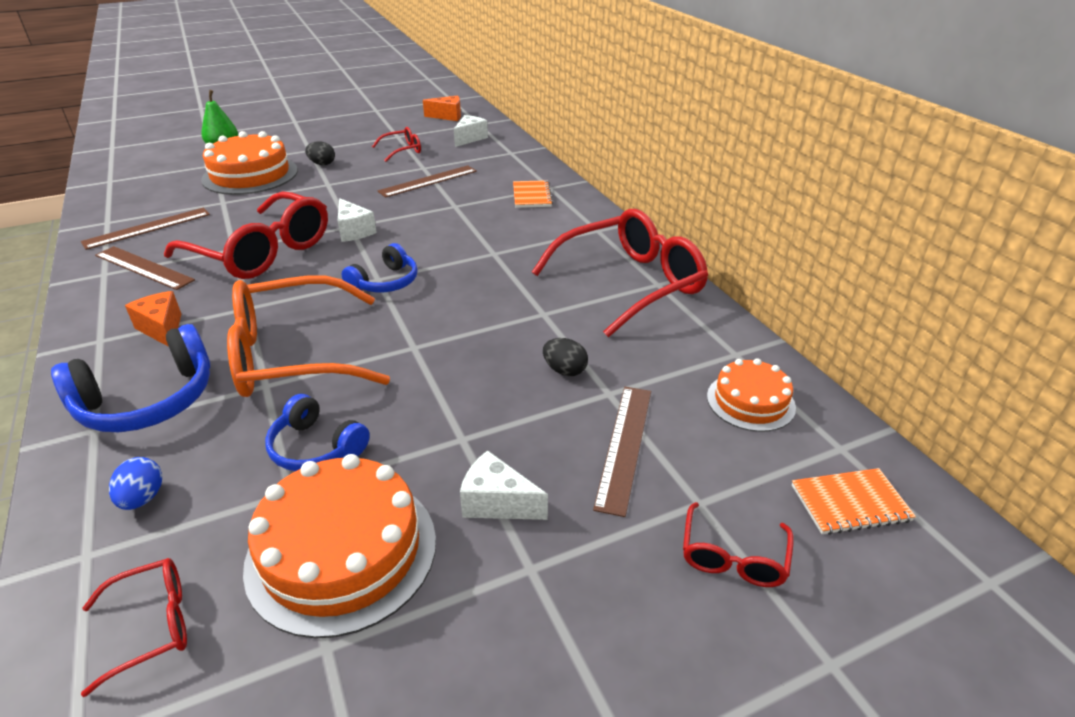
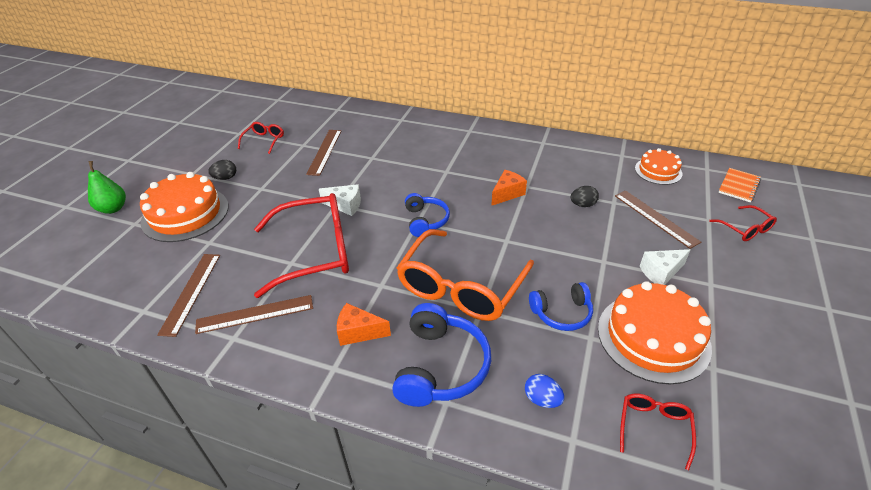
camera: 45 degrees left, 5 degrees up
orange cheese [423,95,461,121] -> orange cheese moved to [491,170,527,206]
white cheese [454,115,488,147] -> none
orange notebook [513,180,553,208] -> none
red glasses [532,209,708,337] -> none

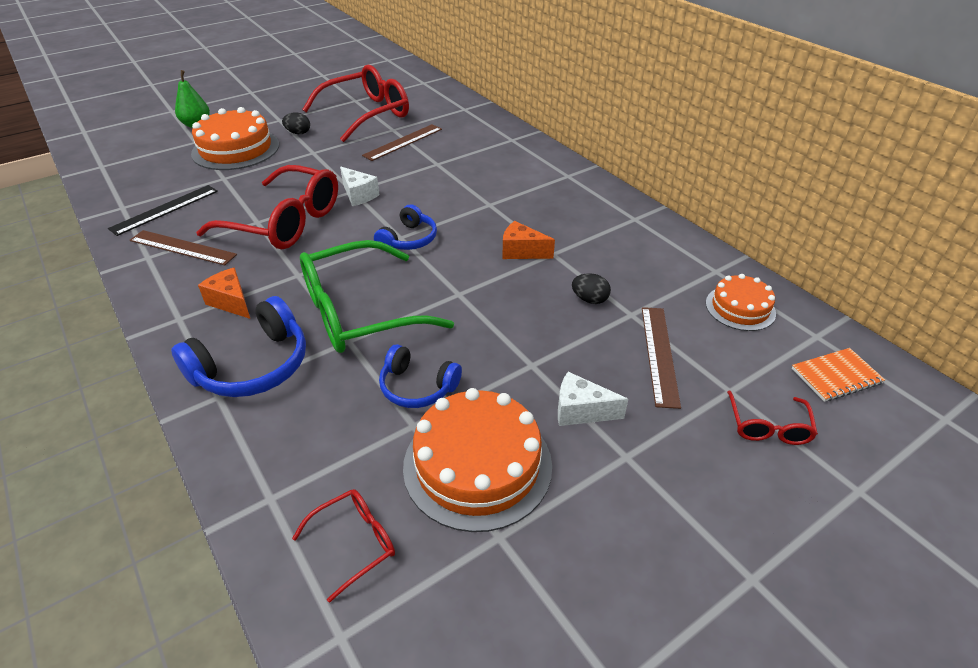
camera: 35 degrees right, 0 degrees up
brown ruler [157,254,220,337] -> black ruler [108,185,218,236]
red glasses [238,122,284,154] -> red glasses [302,65,409,142], size x2.18
orange glasses [397,229,534,321] -> green glasses [300,240,454,353]
orange cheese [491,170,527,206] -> orange cheese turned 150 degrees counterclockwise [502,221,555,259]
blue egg [525,374,564,408] -> none

